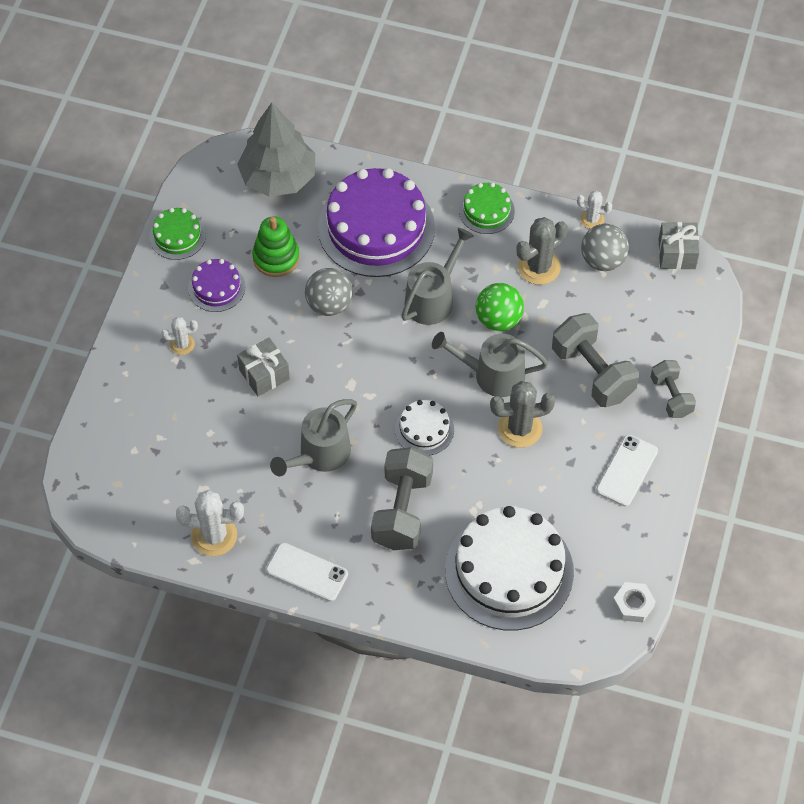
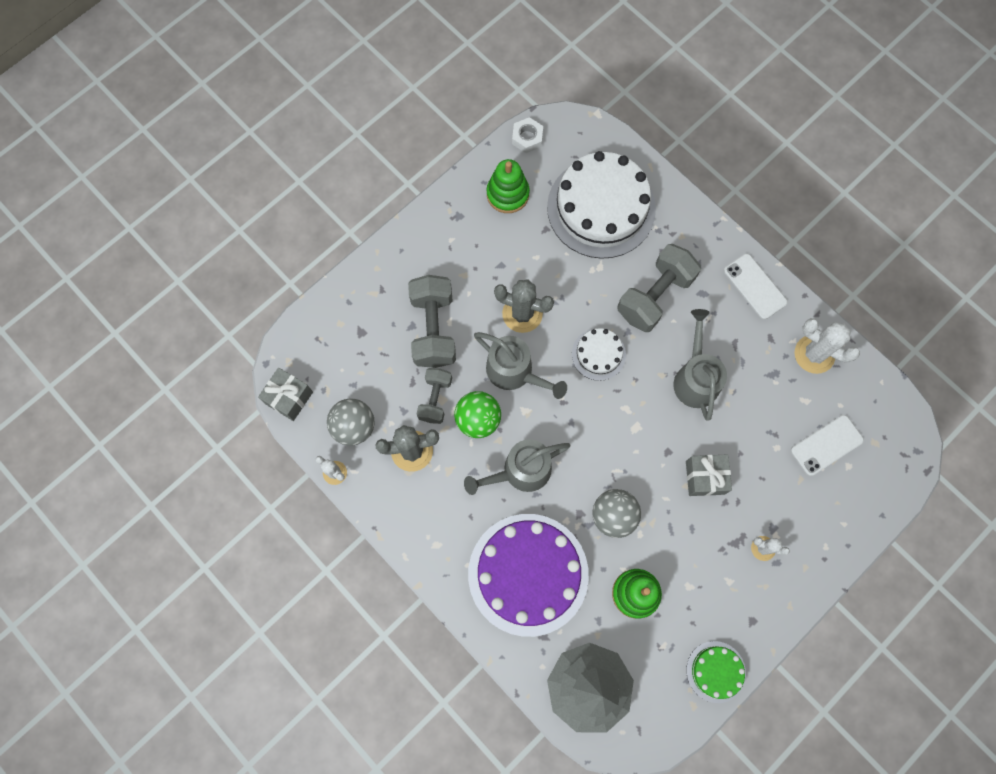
camera: 150 degrees left, 15 degrees up
purple cake [188,259,245,312] -> none
grey watering can [270,399,357,476] -> grey watering can turned 75 degrees counterclockwise [674,309,727,421]
green cake [459,182,515,234] -> none
white phone [596,435,658,506] -> white phone moved to [791,415,864,476]
grey dumbbell [651,360,696,418] -> grey dumbbell moved to [417,368,452,424]
none -> green stacking toy [486,159,530,213]

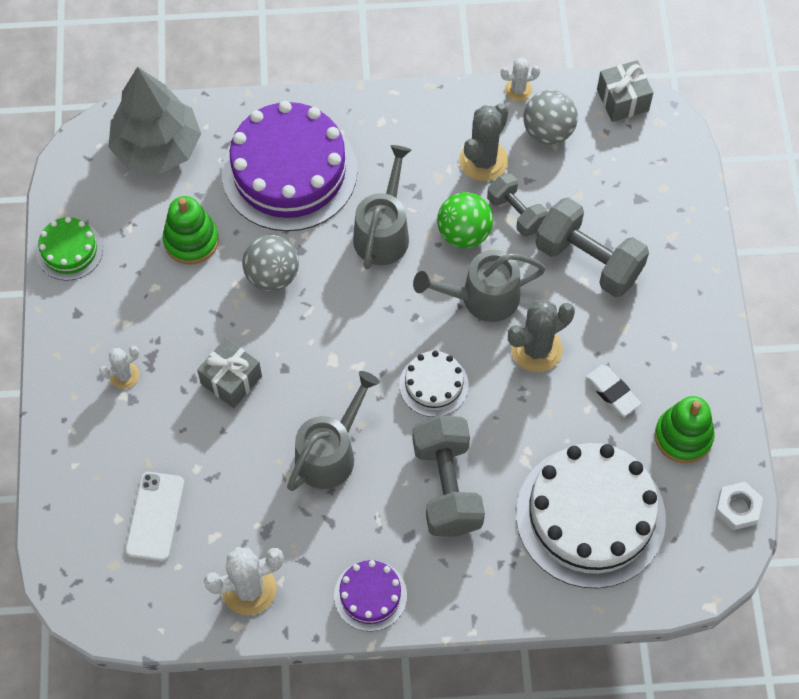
camera: 130 degrees right, 10 degrees down
grey watering can [674,309,727,421] -> grey watering can turned 90 degrees counterclockwise [287,371,380,491]
white phone [724,254,788,320] -> purple cake [334,560,407,631]
none -> white eraser [585,365,641,416]

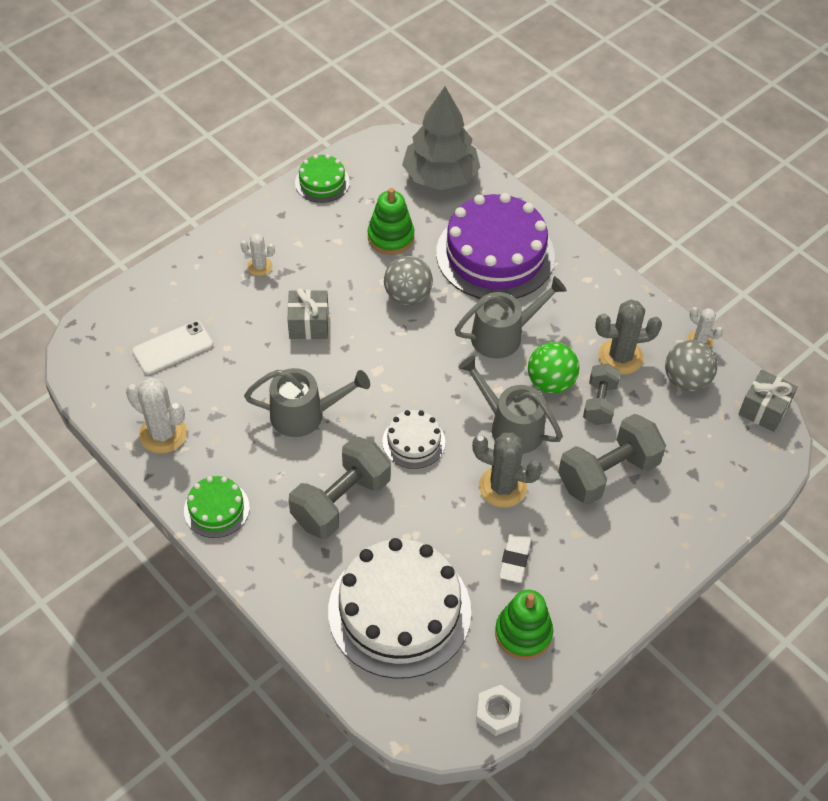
camera: 50 degrees right, 10 degrees down
purple cake [334,560,407,631] -> green cake [184,476,250,538]
grey dumbbell [536,198,649,297] -> grey dumbbell turned 60 degrees clockwise [558,414,666,505]

